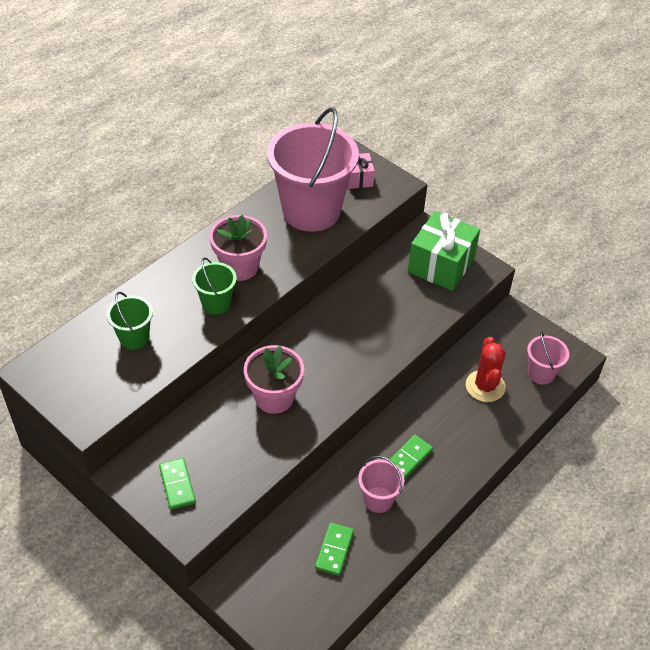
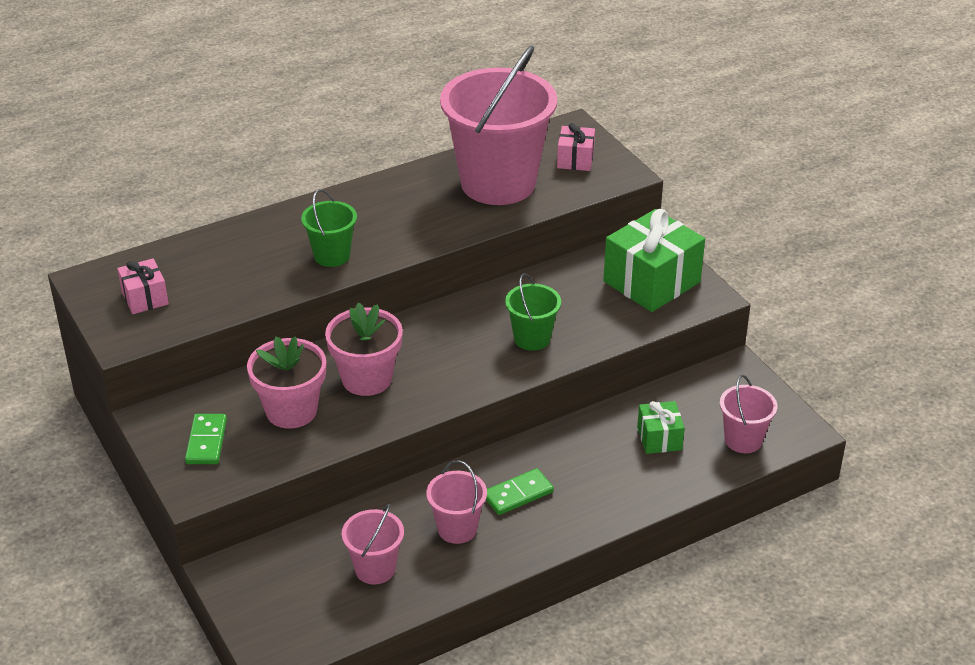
camera: 20 degrees right, 10 degrees down
green bucket [107,292,153,350] -> green bucket moved to [505,273,561,351]
pink flower pot [210,215,267,281] -> pink flower pot moved to [247,337,326,429]
green domino [315,523,354,576] -> pink bucket [342,504,404,584]
red cactus [466,337,506,402] -> green gift [637,401,685,454]
none -> pink gift [117,258,169,314]

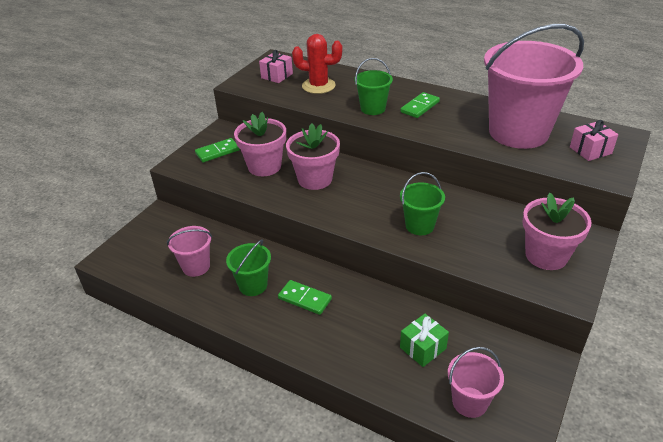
camera: 60 degrees right, 0 degrees up
pink bucket [426,460,487,544] -> green bucket [226,239,271,296]
green gift [603,209,705,312] -> pink flower pot [523,193,591,270]
none -> red cactus [292,34,342,94]
none -> green domino [400,92,440,118]

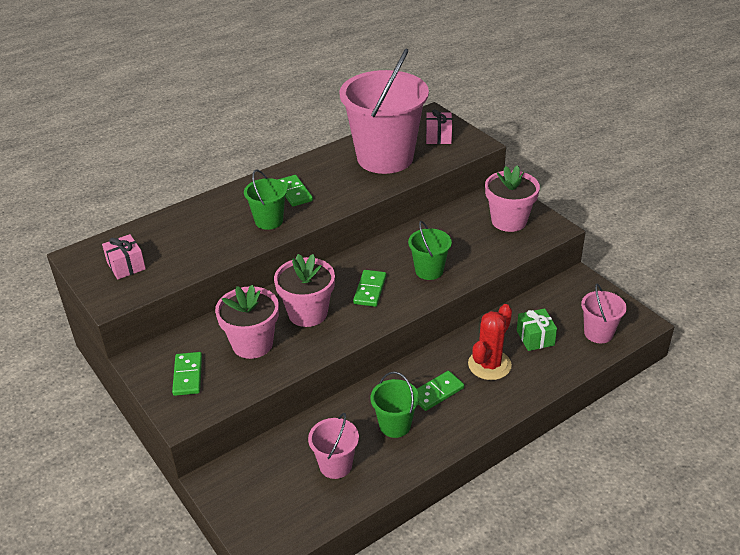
camera: 65 degrees left, 0 degrees up
red cactus [292,34,342,94] -> red cactus moved to [468,304,512,380]
none -> green domino [353,270,386,307]

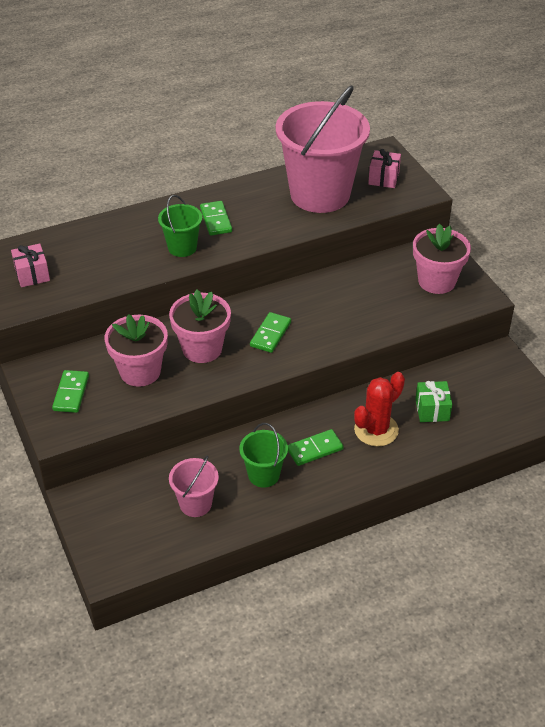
camera: 10 degrees right, 5 degrees up
green bucket [408,221,452,280] -> none
pink bucket [581,283,627,343] -> none

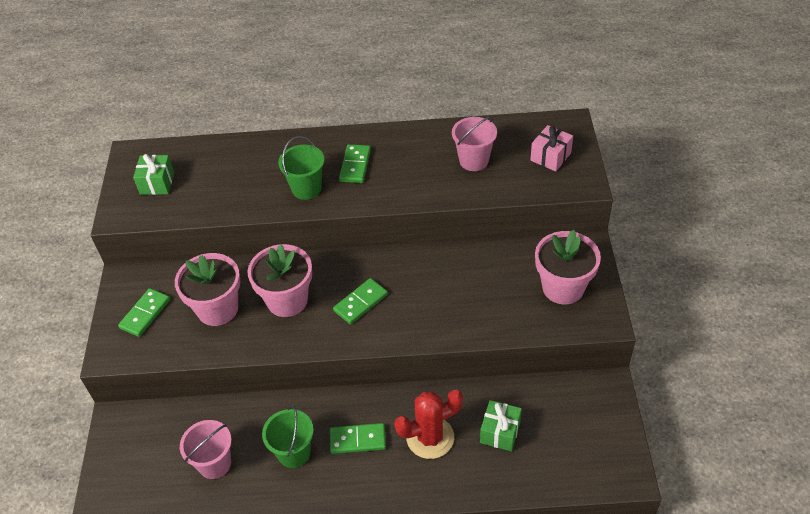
camera: 25 degrees right, 5 degrees up
pink gift [11,244,50,287] -> green gift [133,154,174,195]
pink bucket [276,85,370,213] -> pink bucket [452,116,497,171], size x0.46

